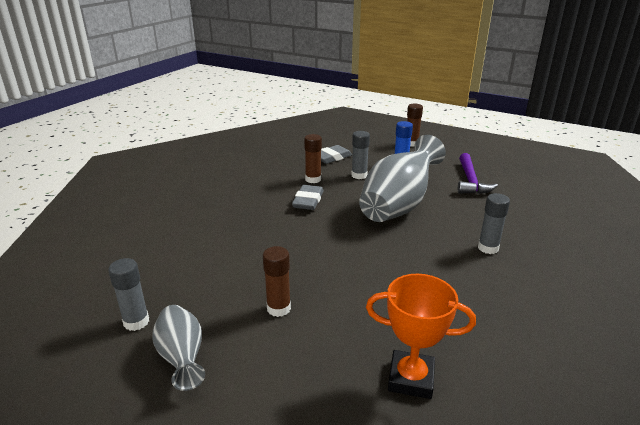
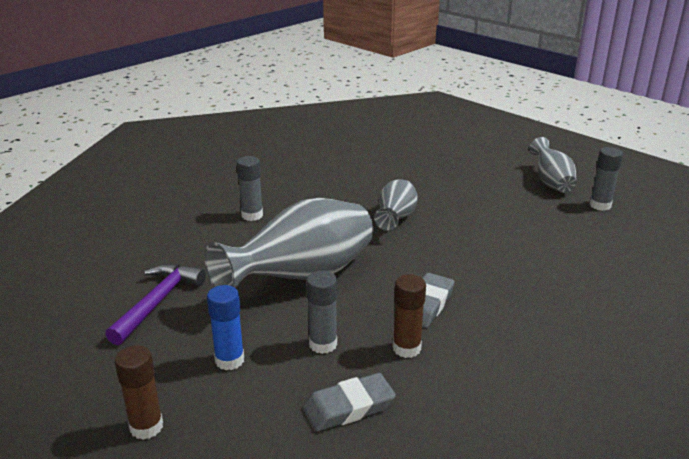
camera: 165 degrees left, 0 degrees up
brown glue stick [263,246,291,317] -> none
orange trophy [366,274,476,399] -> none
none -> grey vase [374,179,418,231]

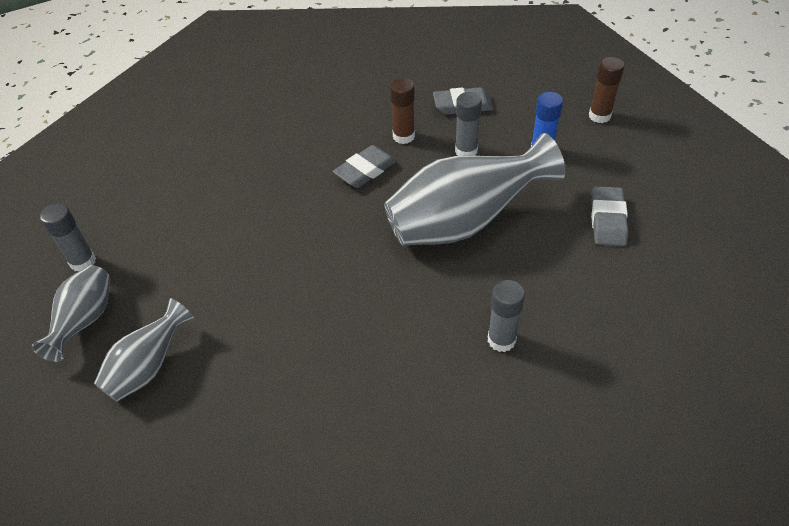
camera: 160 degrees left, 20 degrees up
purple hammer [105,264,206,345] -> grey eraser [591,186,628,246]
grey vase [374,179,418,231] -> grey vase moved to [94,298,194,402]

